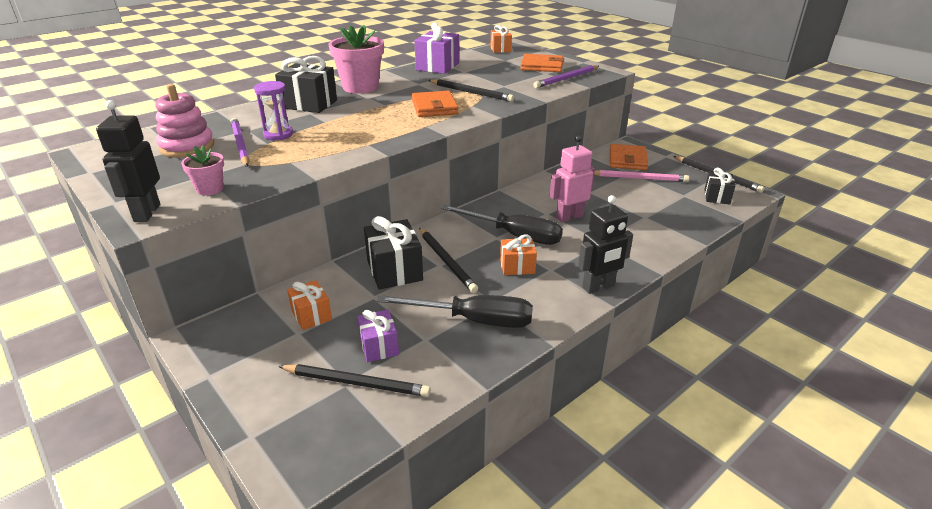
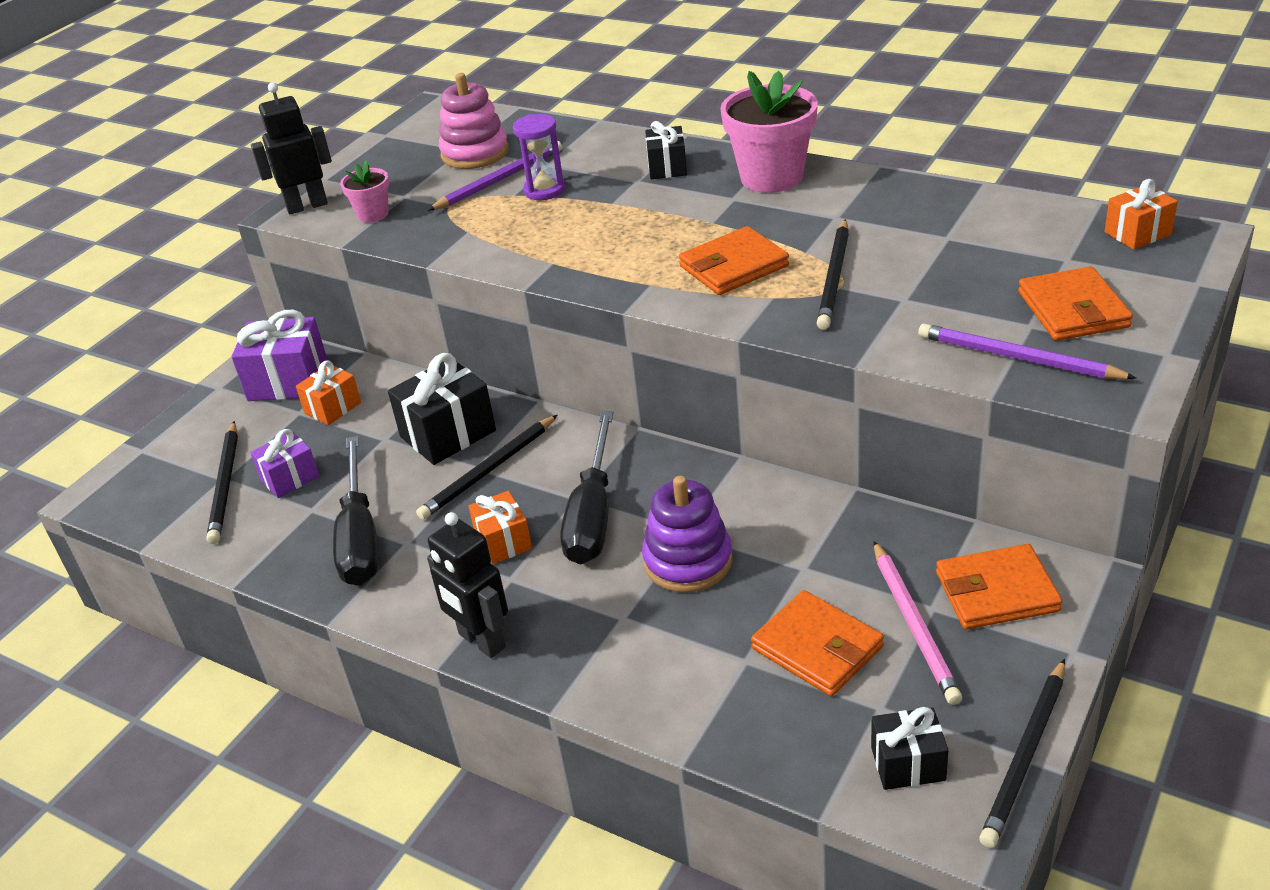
camera: 75 degrees right, 5 degrees up
black gift [275,56,337,113] -> black gift [645,121,687,179], size x0.61
purple gift [414,22,459,74] -> purple gift moved to [231,310,328,401]
pink robot [550,135,595,222] -> purple stacking toy [642,476,733,593]
none -> orange wallet [751,590,884,696]

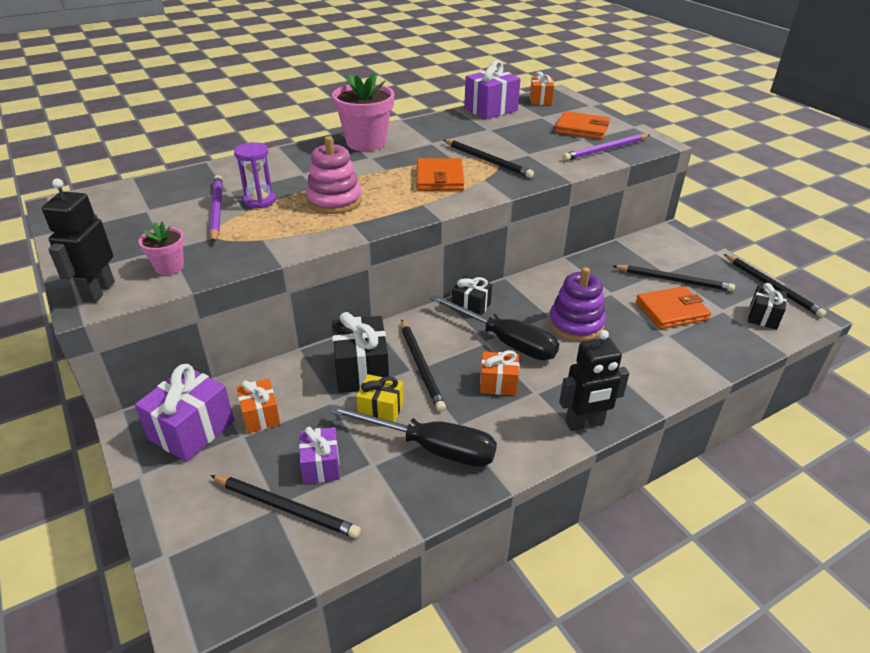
camera: 65 degrees left, 0 degrees up
pink stacking toy [439,73,509,169] -> pink stacking toy moved to [306,136,362,214]
black gift [645,121,687,179] -> black gift moved to [451,276,492,316]
pink pencil [874,541,962,705] -> black pencil [613,265,735,292]
orange wallet [936,544,1062,629] -> none
none -> yellow gift [356,374,404,422]
none -> purple gift [464,60,521,119]

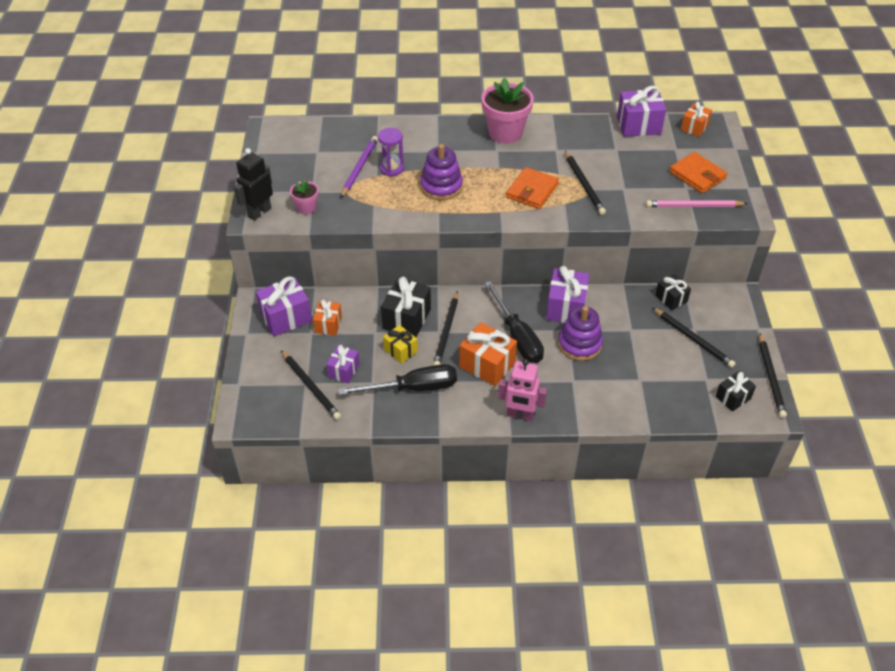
camera: 30 degrees right, 10 degrees up
pink stacking toy [306,136,362,214] -> purple stacking toy [420,144,463,200]
black screwdriver [329,405,497,467] -> black screwdriver turned 60 degrees counterclockwise [338,364,457,395]
black gift [451,276,492,316] -> black gift moved to [655,274,691,311]
orange gift [480,350,519,396] -> orange gift [459,322,517,386], size x1.64
black robot [559,330,629,431] -> pink robot [498,359,547,421]
purple pencil [562,134,650,161] -> pink pencil [646,200,748,207]
orange wallet [636,286,711,329] -> none
none -> purple gift [546,266,589,323]

